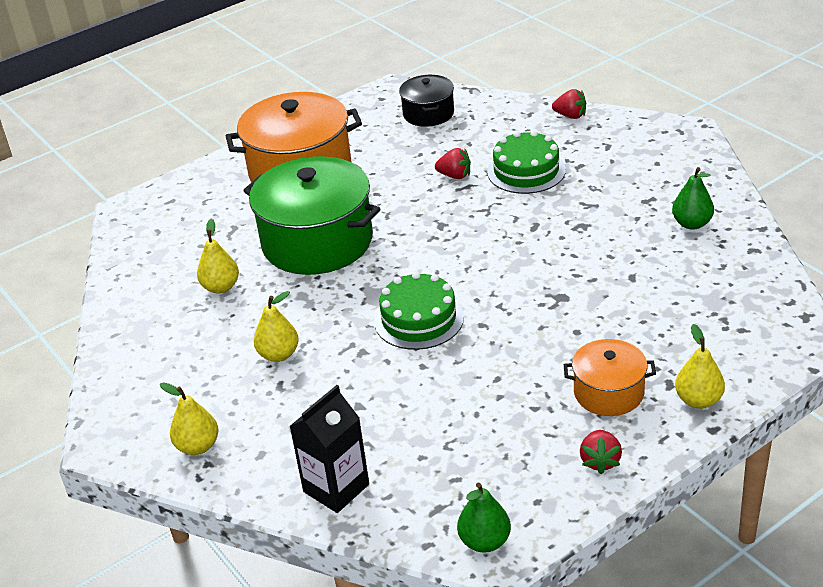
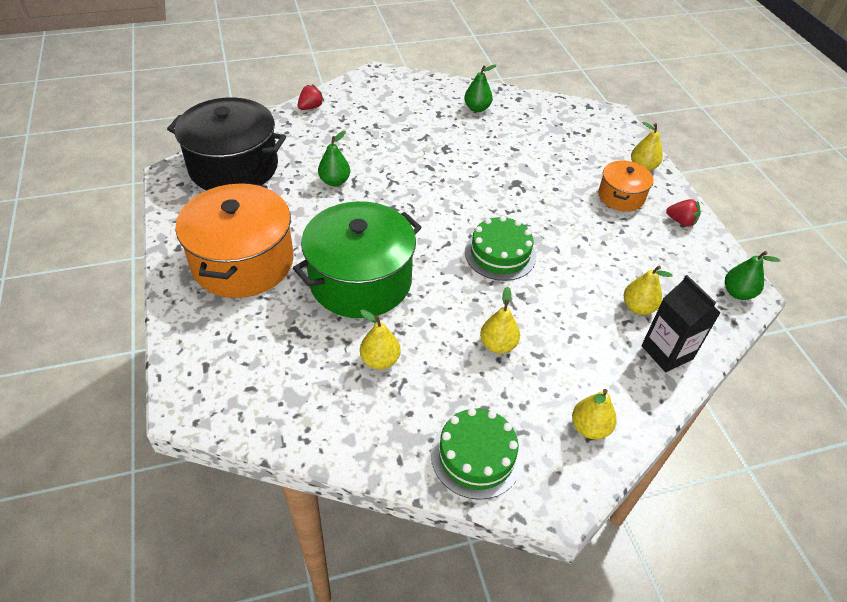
camera: 75 degrees left, 10 degrees up
black pot [399,75,454,127] -> black pot [167,98,286,190], size x1.91
red strawberry [435,148,471,179] -> green pear [318,131,350,186]
green cake [487,131,566,194] -> green cake moved to [431,408,522,500]
none -> yellow pear [624,266,672,315]

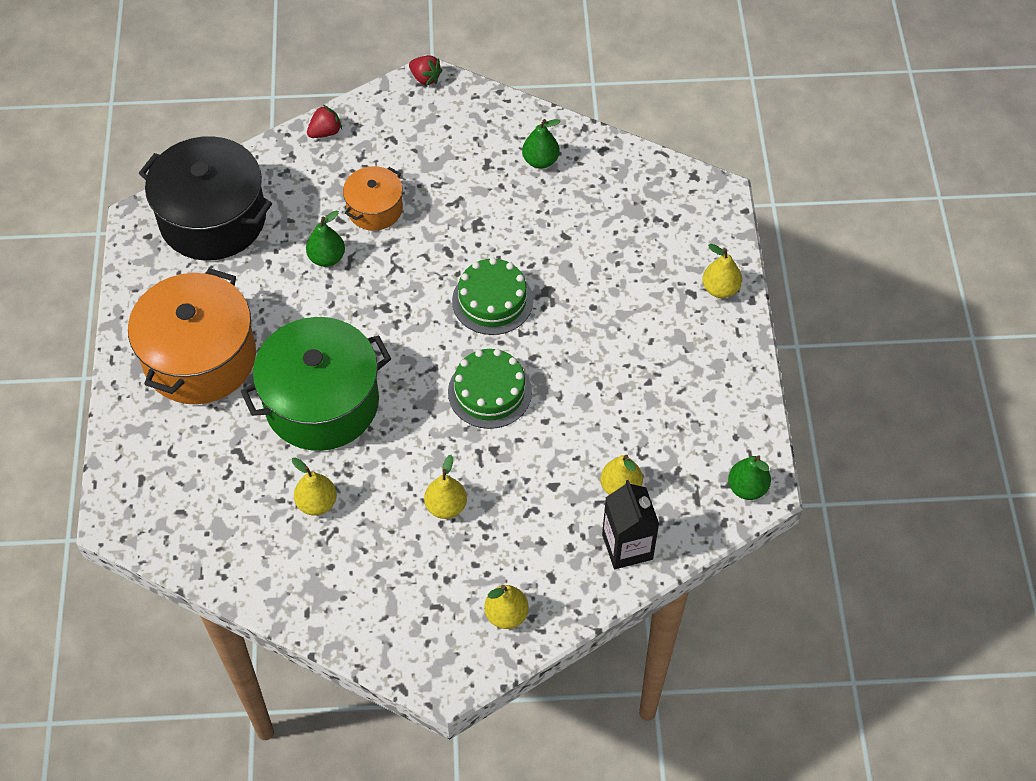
camera: 15 degrees right, 10 degrees up
green cake [431,408,522,500] -> green cake moved to [452,258,533,335]
orange pot [598,160,654,212] -> orange pot moved to [343,166,403,231]
red strawberry [666,199,701,227] -> red strawberry moved to [409,55,443,86]

